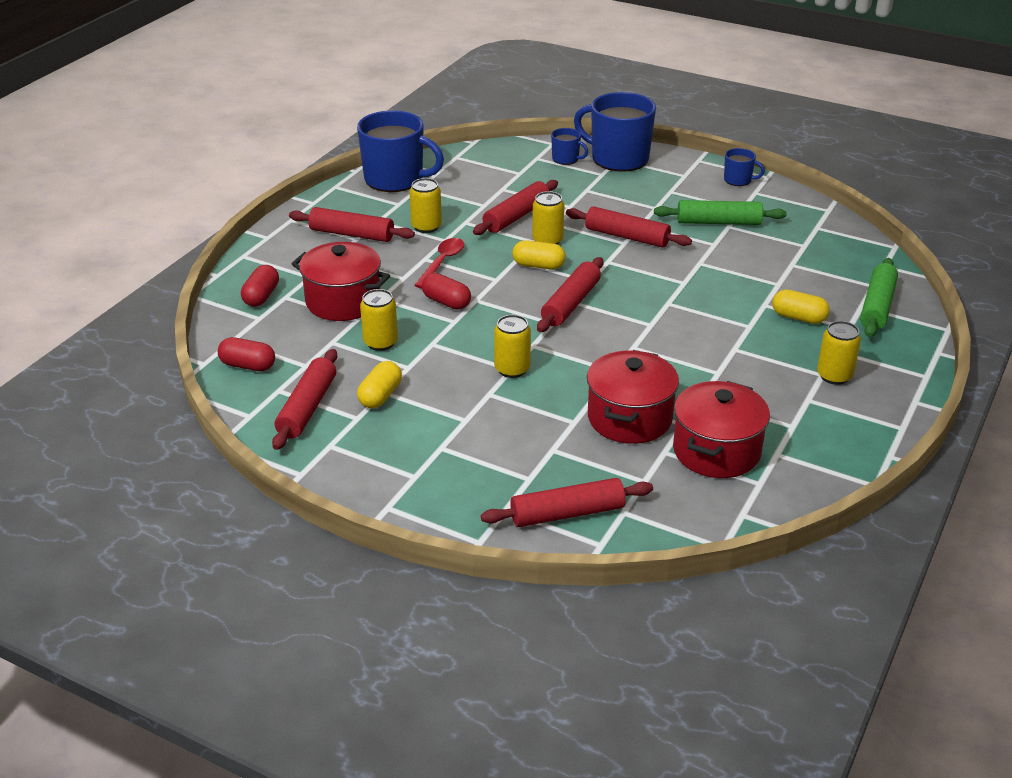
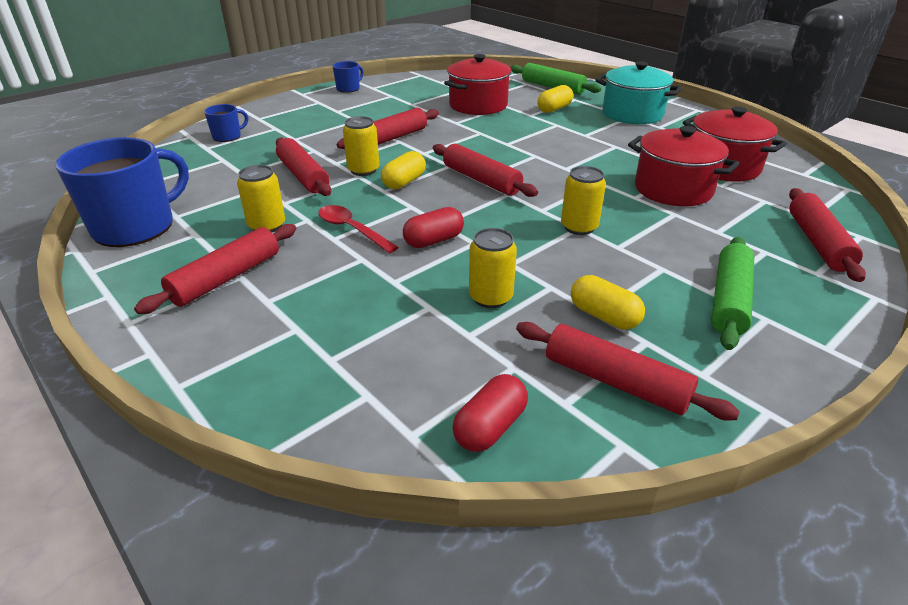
camera: 70 degrees left, 0 degrees up
red capsule [241,265,279,307] -> none
red pot [292,242,390,321] -> red pot moved to [444,54,512,115]
blue mug [574,92,656,172] -> none
green rolling pin [654,200,787,225] -> green rolling pin moved to [711,237,754,350]
yellow can [817,321,861,385] -> turquoise pot [596,61,682,124]

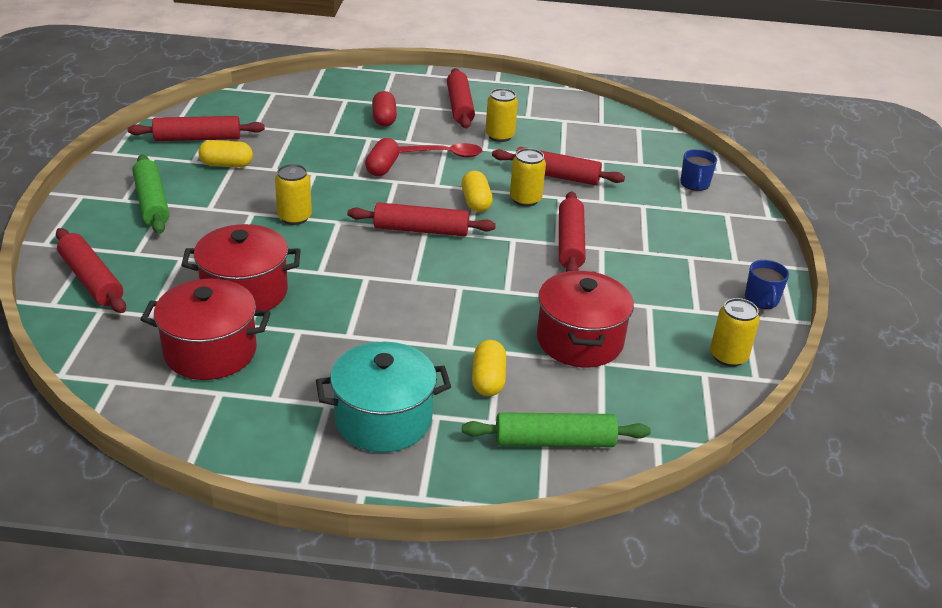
camera: 135 degrees right, 0 degrees up
blue mug [55,137,189,247] -> none
red capsule [453,374,528,452] -> red capsule moved to [372,91,397,127]
yellow can [469,228,517,308] -> yellow can moved to [710,298,760,367]

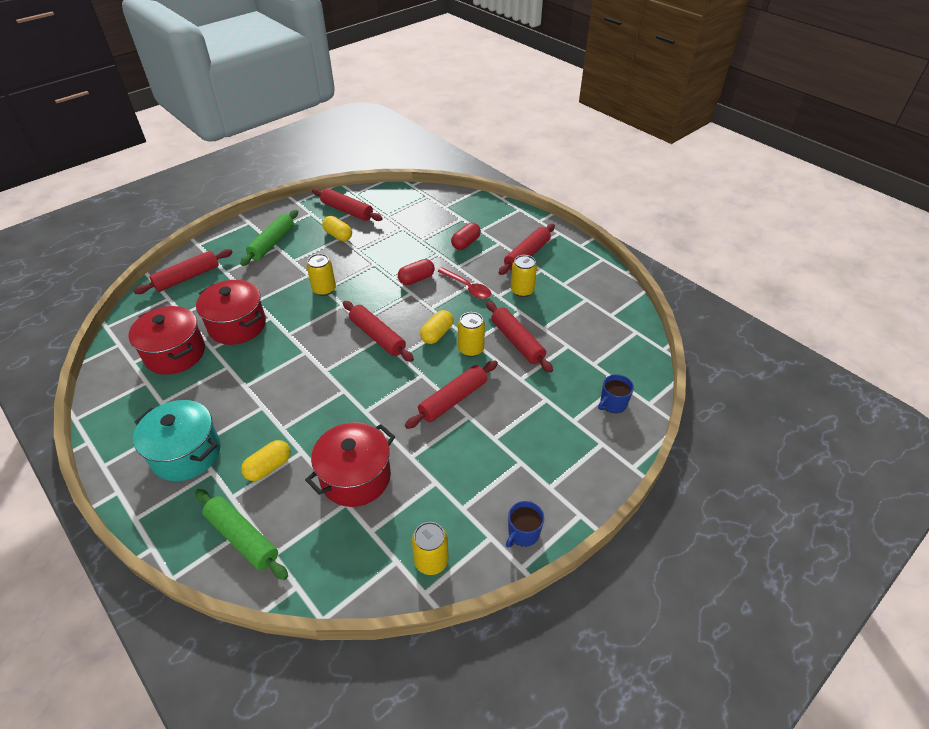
camera: 45 degrees right, 10 degrees up
red rolling pin [56,228,126,313] -> red rolling pin turned 45 degrees clockwise [134,249,233,294]

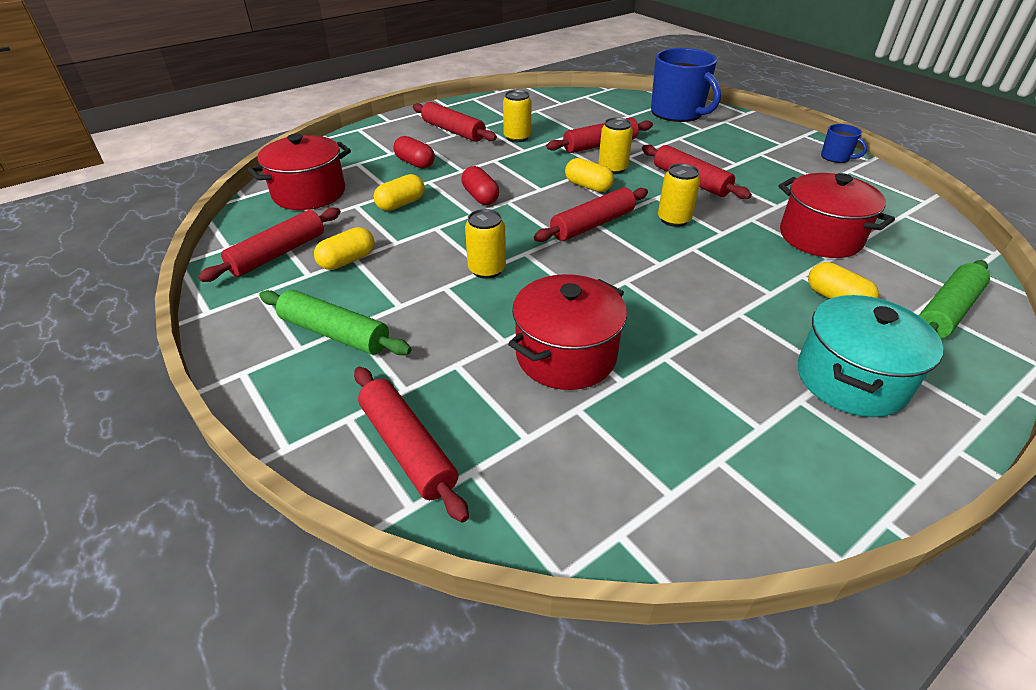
camera: 85 degrees left, 5 degrees down
red pot [128,306,205,375] -> red pot moved to [248,133,351,210]
yellow can [412,522,448,575] -> yellow can moved to [658,163,701,227]
red spoon [437,267,491,299] -> none
blue mug [598,374,634,413] -> blue mug [651,48,721,122], size x2.14
none -> yellow capsule [374,174,425,211]

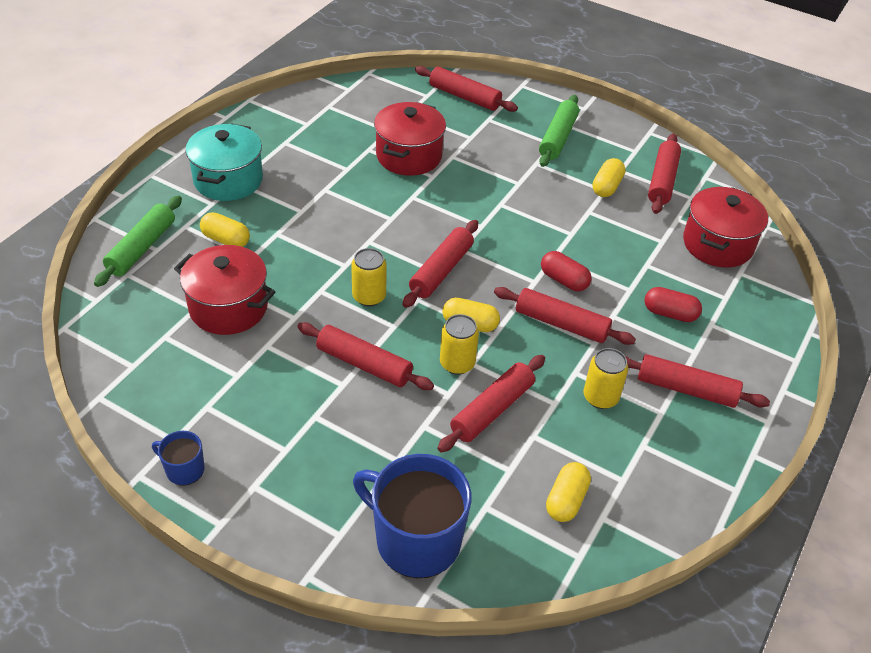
camera: 155 degrees right, 5 degrees up
green rolling pin [259,290,412,355] -> green rolling pin turned 75 degrees counterclockwise [539,95,579,167]
yellow capsule [374,174,425,211] -> yellow capsule moved to [546,462,591,522]
yellow can [465,209,506,279] -> none
none -> red rolling pin [494,287,636,345]

